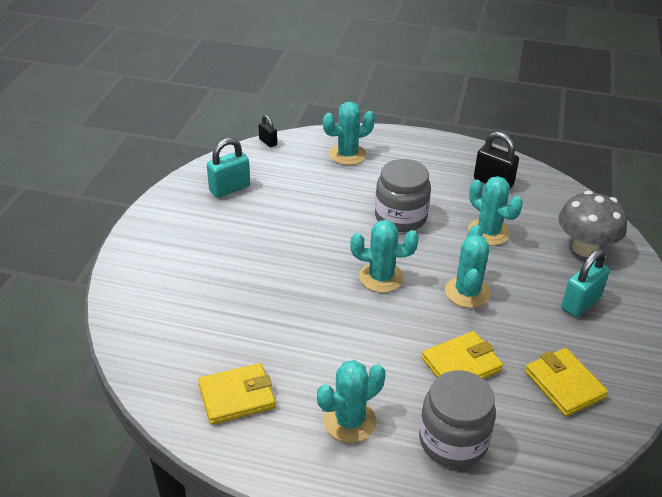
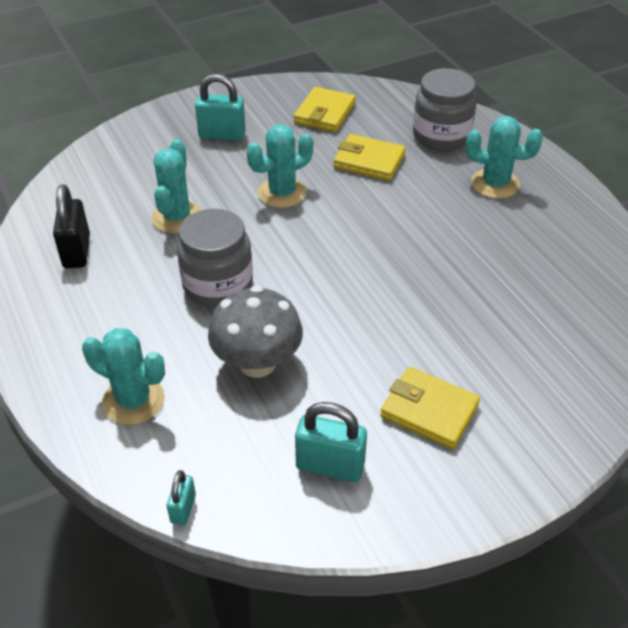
camera: 130 degrees left, 5 degrees up
yellow wallet [198,363,276,425] -> yellow wallet moved to [380,367,480,449]
black padlock [259,115,277,147] -> turquoise padlock [167,470,196,525]
turquoise cactus [350,220,419,293] -> none
grey mushroom [558,191,627,257] -> grey mushroom moved to [208,286,303,378]

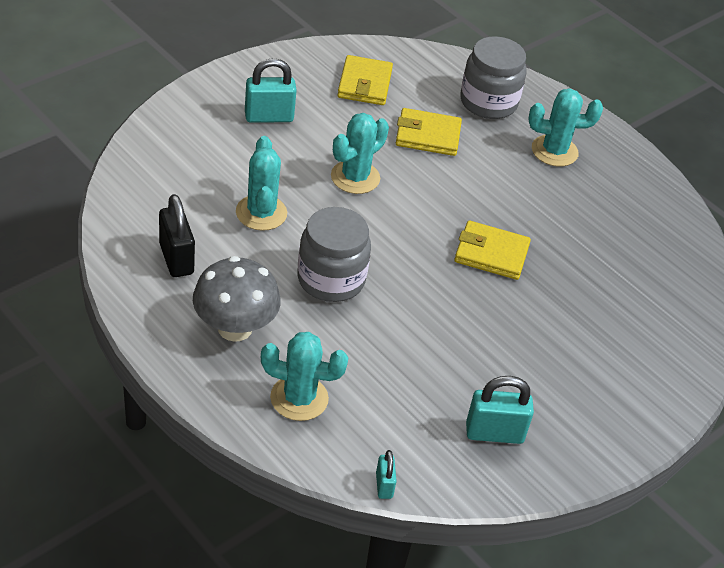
camera: 20 degrees left, 0 degrees up
grey mushroom [208,286,303,378] -> grey mushroom moved to [193,256,281,342]
yellow wallet [380,367,480,449] -> yellow wallet moved to [454,221,531,280]

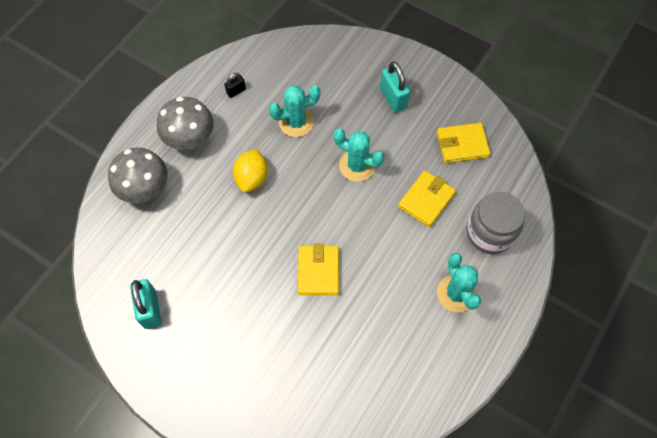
camera: 80 degrees right, 20 degrees up
black padlock [159,194,195,277] -> black padlock [224,73,246,98], size x0.56
turquoise cactus [261,332,348,421] -> grey mushroom [108,147,168,203]
grey jar [297,207,371,302] -> yellow lemon [233,149,268,193]
turquoise padlock [376,450,397,499] -> none
yellow wallet [396,108,462,156] -> yellow wallet turned 45 degrees clockwise [398,171,456,227]

